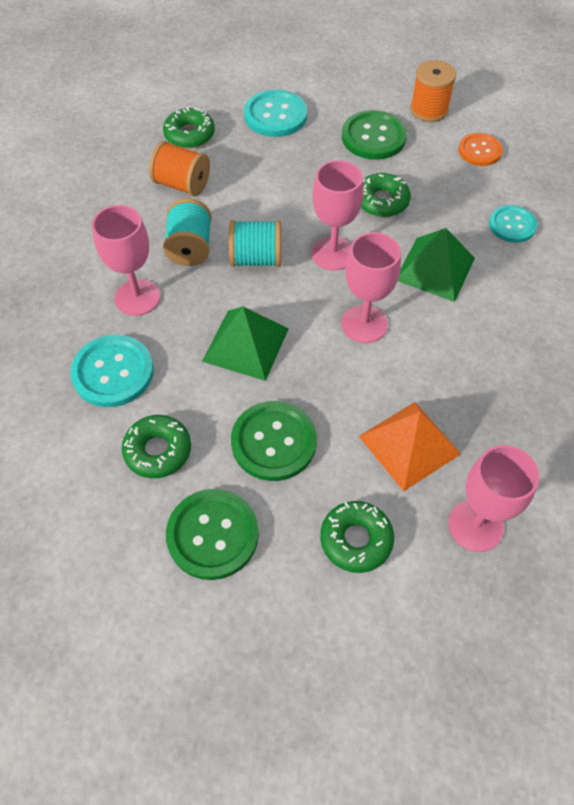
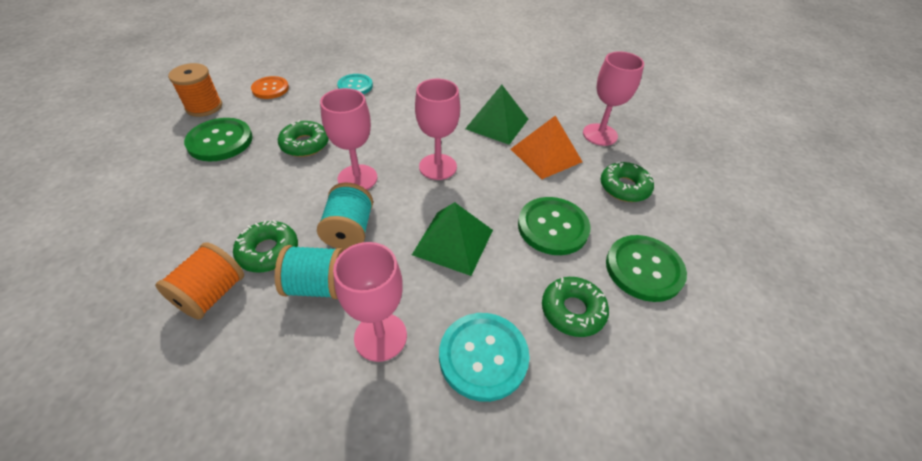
camera: 90 degrees left, 10 degrees down
green donut [163,106,215,148] -> green donut moved to [233,220,298,272]
turquoise button [244,89,307,137] -> none
green pyramid [398,228,475,302] -> green pyramid moved to [465,85,528,145]

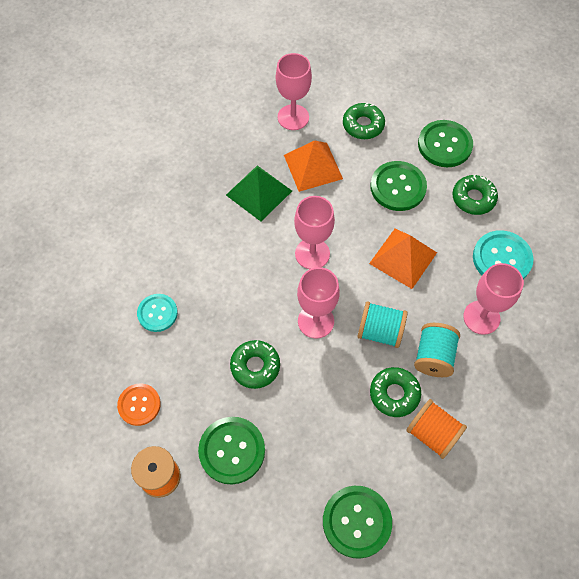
camera: 75 degrees left, 15 degrees up
green pyramid [412,202,493,276] -> orange pyramid [369,229,437,289]
none -> green button [323,486,392,559]

